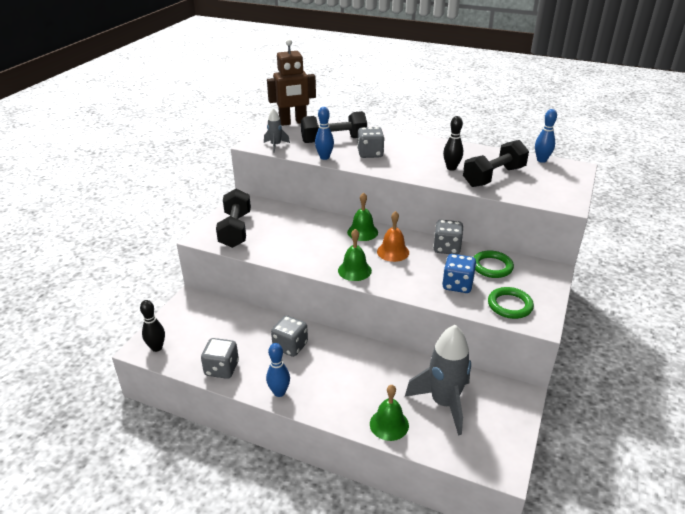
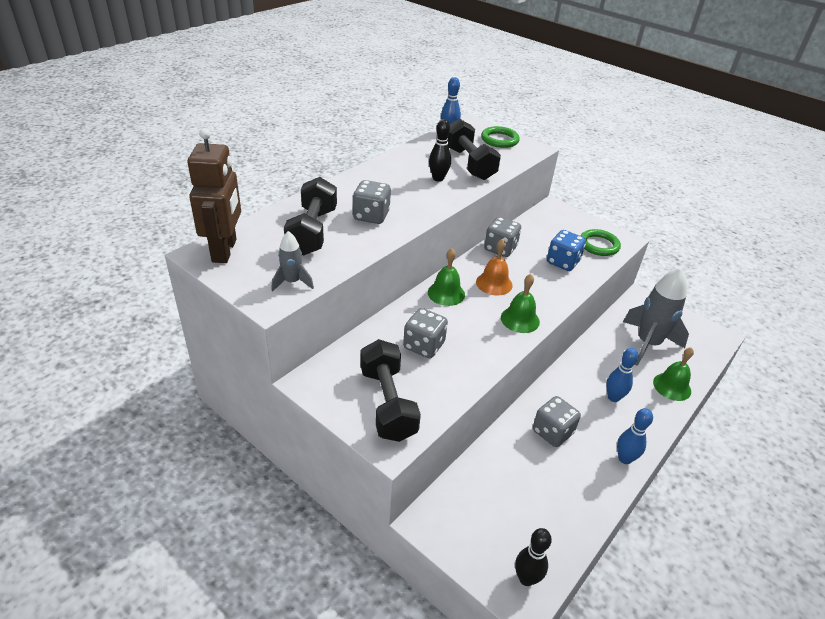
camera: 75 degrees left, 5 degrees up
grey dice [201,338,239,379] -> grey dice moved to [403,308,448,358]
black dumbbell [216,189,251,248] -> black dumbbell turned 60 degrees clockwise [360,339,421,442]
blue bowling pin [315,107,334,160] -> blue bowling pin moved to [606,348,639,402]
green ring [474,250,514,278] -> green ring moved to [481,126,520,148]

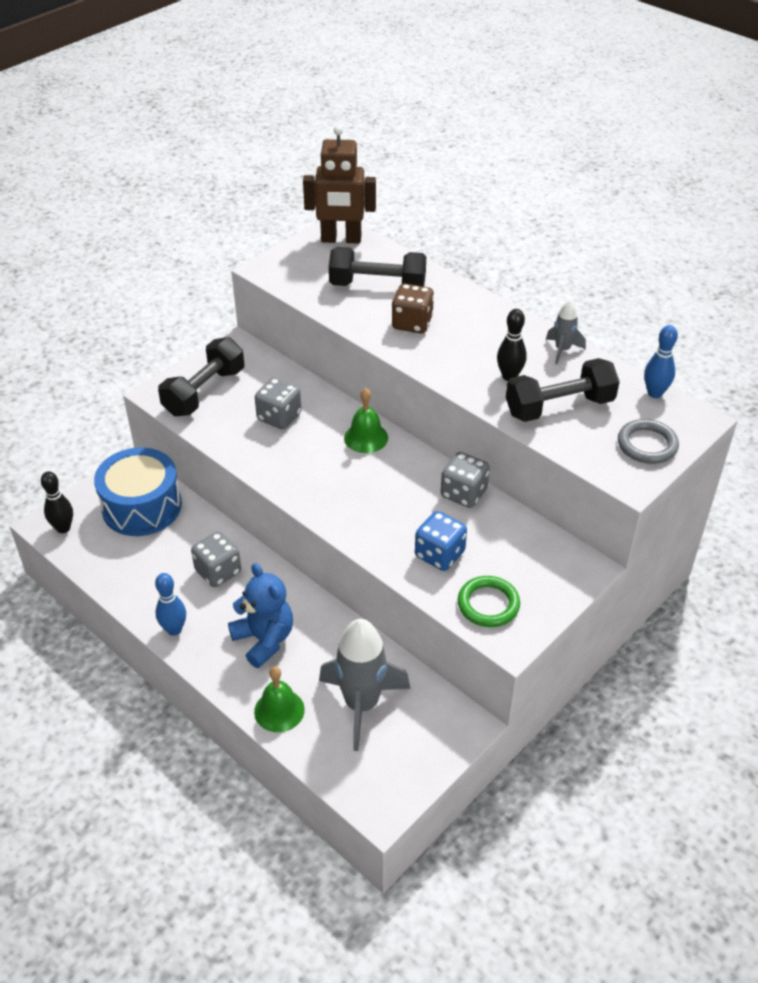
camera: 95 degrees right, 5 degrees up
grey rocket [271,231,314,292] -> grey rocket moved to [546,300,586,364]
grey dice [353,180,391,224] -> brown dice [392,284,434,334]
black dumbbell [360,339,421,442] -> black dumbbell turned 45 degrees counterclockwise [158,337,244,416]
orange bell [476,239,512,296] -> none
green ring [481,126,520,148] -> grey ring [618,419,679,464]
green bell [501,274,540,333] -> none
blue bowling pin [606,348,639,402] -> blue teddy bear [228,563,293,668]
none -> blue drum [94,447,182,536]

